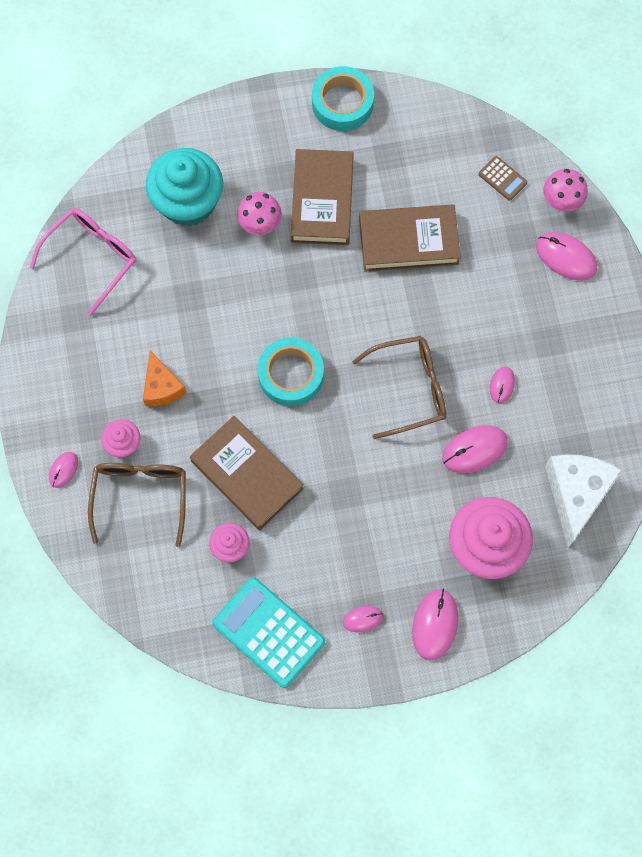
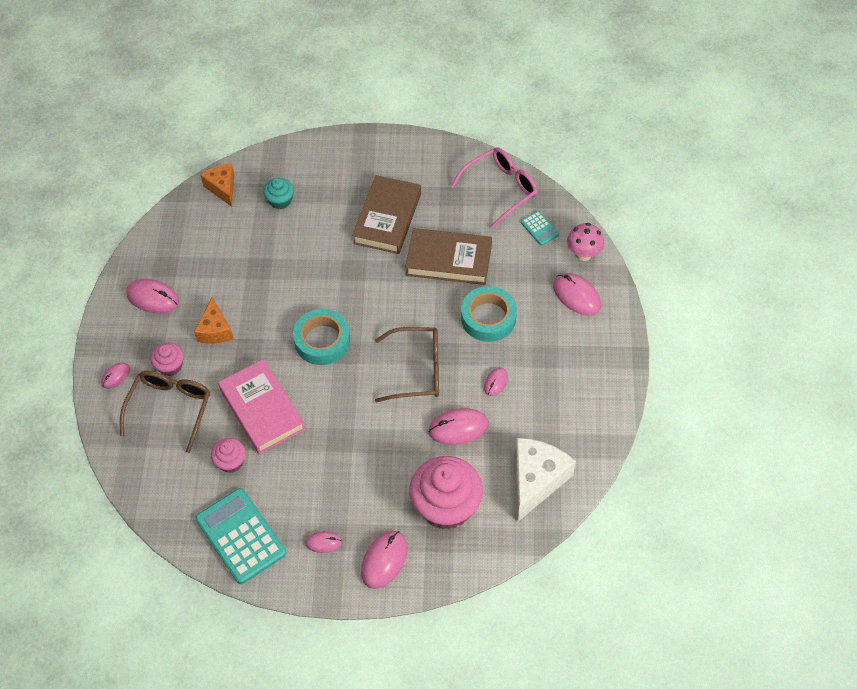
camera: 15 degrees right, 15 degrees down
pink glasses [30,208,136,316] -> pink glasses moved to [451,147,538,229]
turquoise cupcake [146,148,223,227] -> turquoise cupcake [263,178,294,209], size x0.49
brown book [190,416,303,530] -> pink book [218,359,305,454]
pink mushroom [237,192,282,235] -> none
turquoise tape [312,66,374,131] -> turquoise tape moved to [461,286,517,342]
brown calculator [478,156,527,201] -> turquoise calculator [521,211,559,246]
none -> pink mouse [126,279,179,314]
none -> orange cheese [200,163,235,207]

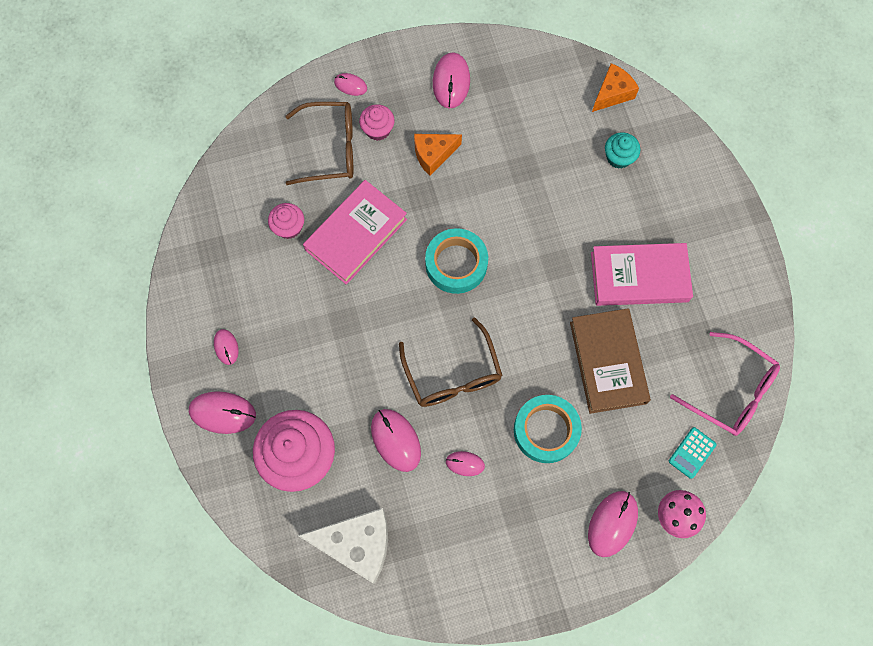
camera: 70 degrees right, 15 degrees up
turquoise calculator [195,488,286,584] -> none
brown book [352,175,421,254] -> pink book [591,243,693,306]

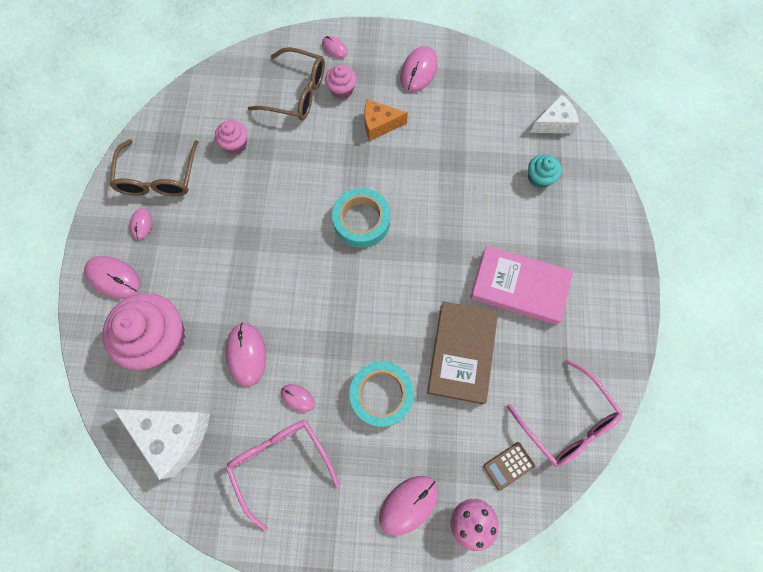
camera: 20 degrees right, 0 degrees up
pink book [303,180,407,285] -> none
brown glasses [399,317,502,407] -> brown glasses moved to [109,139,198,196]
orange cheese [592,63,639,112] -> white cheese [530,94,579,134]
turquoise calculator [669,427,717,479] -> brown calculator [483,442,535,491]
none -> pink glasses [226,420,339,531]

